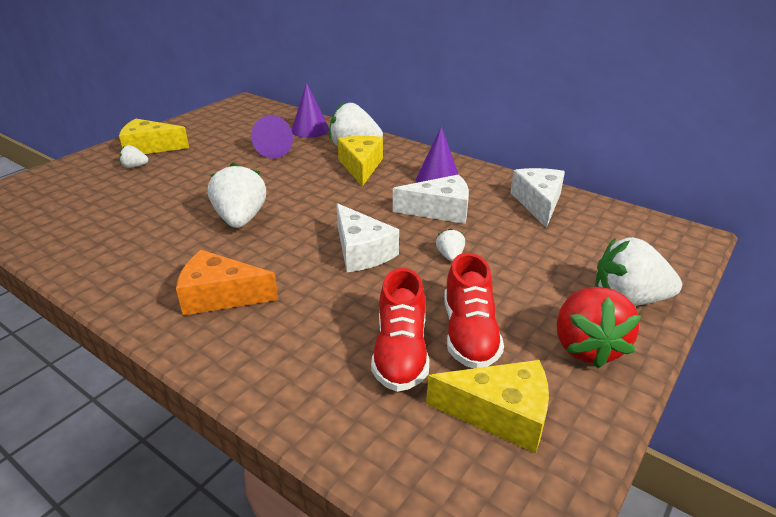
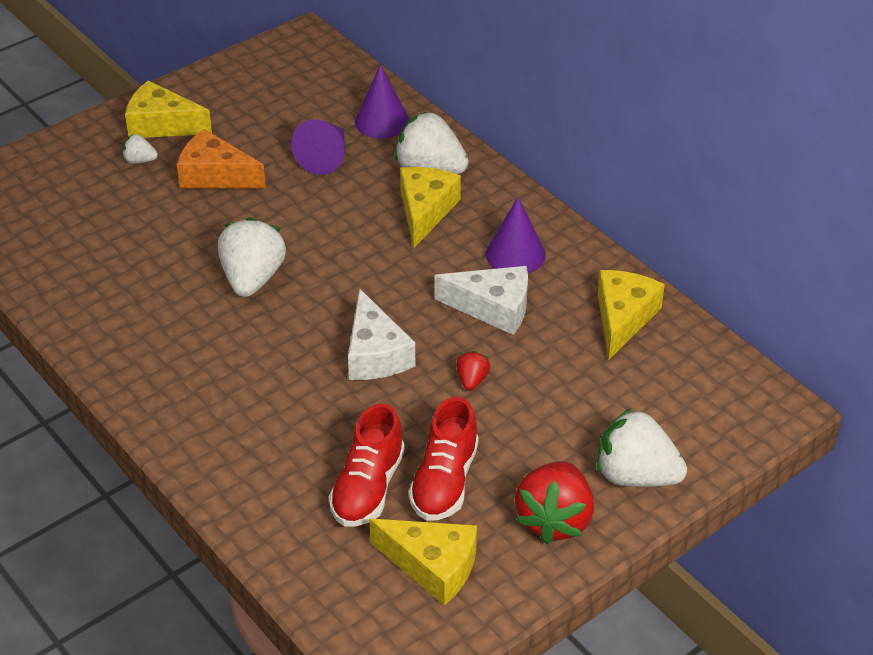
camera: 15 degrees right, 10 degrees up
orange cheese [176,250,279,316] -> orange cheese moved to [177,129,266,189]
white strawberry [436,228,465,262] -> red strawberry [456,351,490,391]
white cheese [511,168,565,228] -> yellow cheese [598,270,665,360]

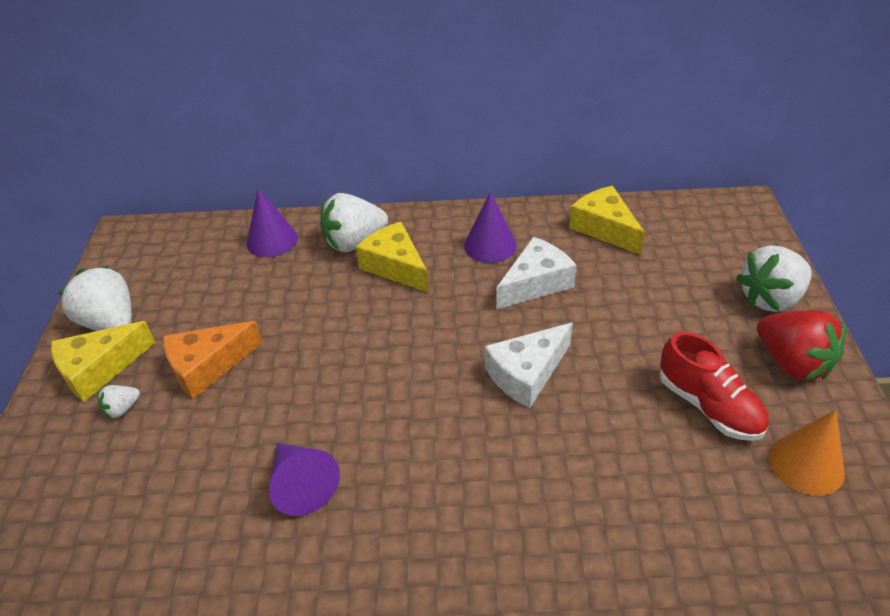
camera: 50 degrees left, 0 degrees up
white strawberry [218,217,286,297] -> white strawberry moved to [58,265,132,331]
purple cone [291,119,345,175] -> purple cone moved to [269,443,340,516]
red shoe [329,403,405,527] -> none
white cheese [348,288,415,380] -> white cheese turned 120 degrees clockwise [485,323,573,408]
yellow cheese [369,519,477,606] -> orange cone [769,410,845,496]
red strawberry [456,351,490,391] -> none

